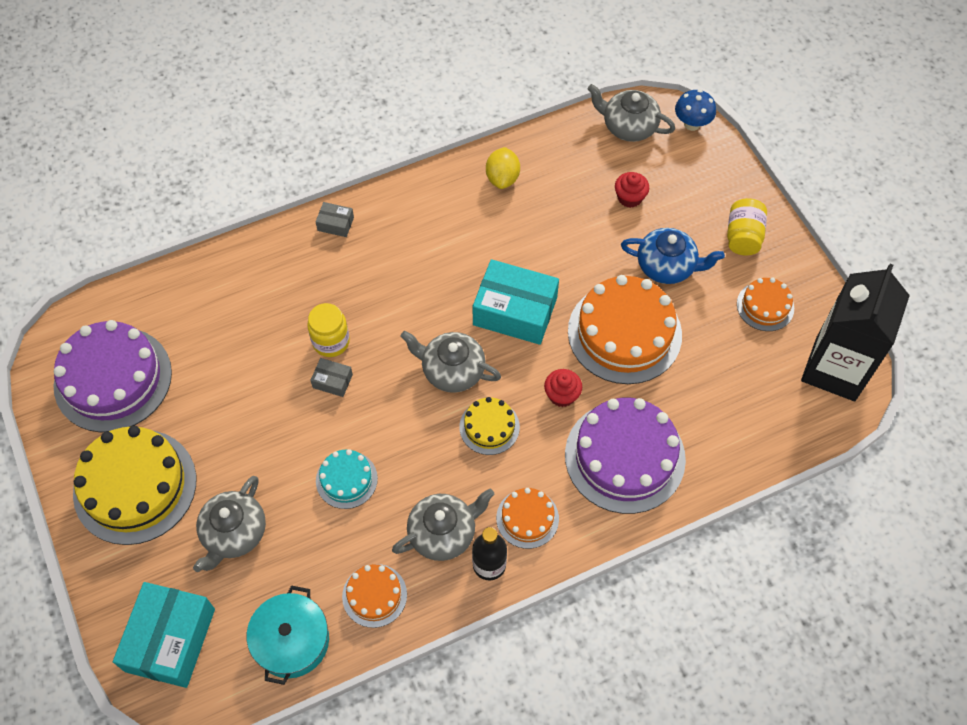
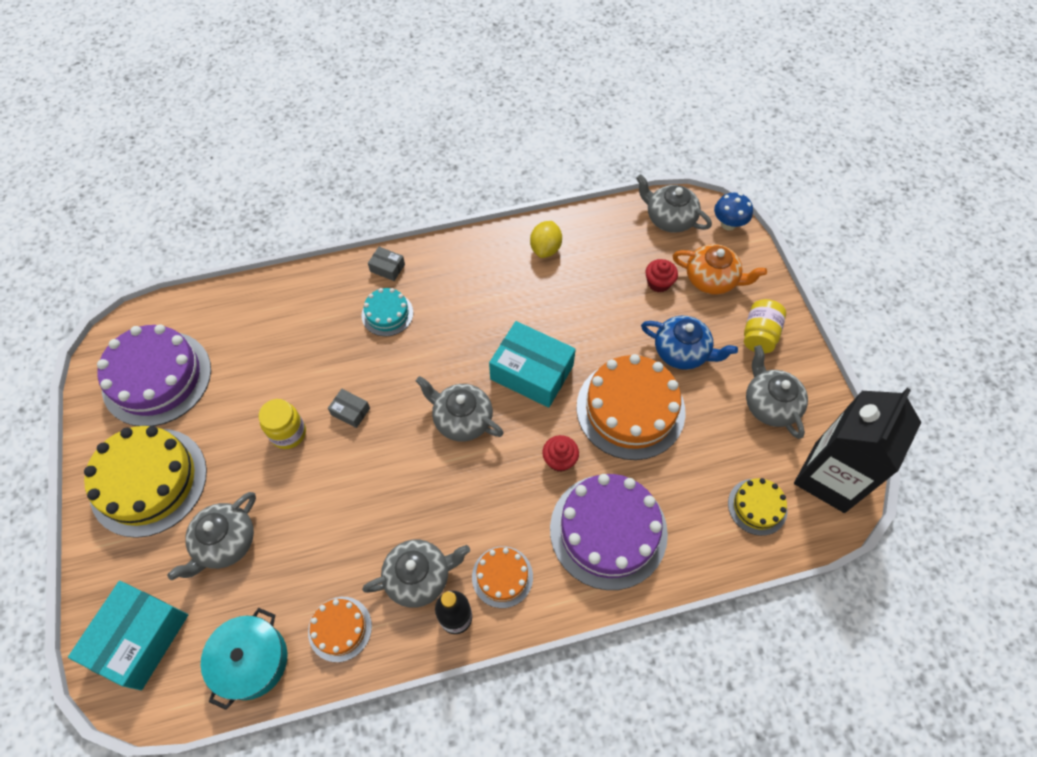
camera: 10 degrees right, 0 degrees up
yellow jar [307,303,350,357] -> yellow jar moved to [259,399,306,449]
turquoise cake [316,449,378,509] -> turquoise cake moved to [361,288,413,336]
yellow cake [459,397,520,455] -> yellow cake moved to [728,478,787,536]
orange cake [737,278,794,331] -> grey teapot [746,345,808,439]
none -> orange teapot [673,244,767,294]

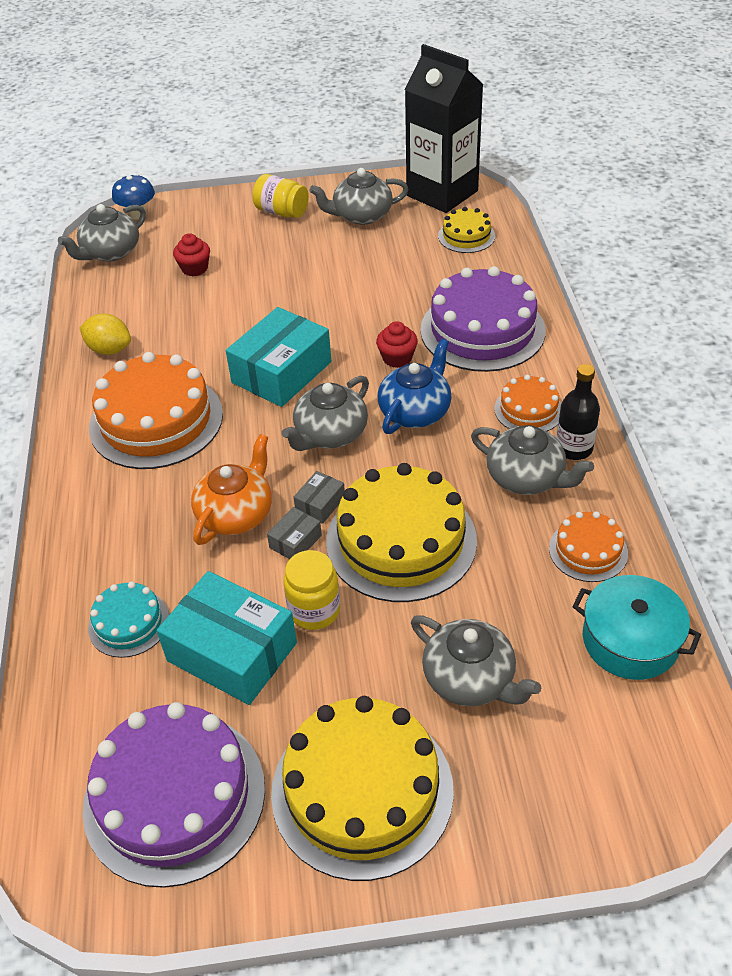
camera: 80 degrees left, 15 degrees down
turquoise box [68,581,188,690] -> turquoise box moved to [157,571,297,705]
turquoise cake [361,288,413,336] -> turquoise cake moved to [88,581,169,658]
grey teapot [362,540,470,608] -> grey teapot turned 135 degrees clockwise [471,425,594,495]
grey box [368,247,405,281] -> grey box moved to [293,471,345,524]
orange cake [576,354,685,460] -> orange cake moved to [89,352,223,469]
blue teapot [641,315,738,370] -> blue teapot moved to [378,339,452,434]
orange teapot [673,244,767,294] -> orange teapot moved to [191,434,272,545]
none -> yellow cake [326,463,477,602]

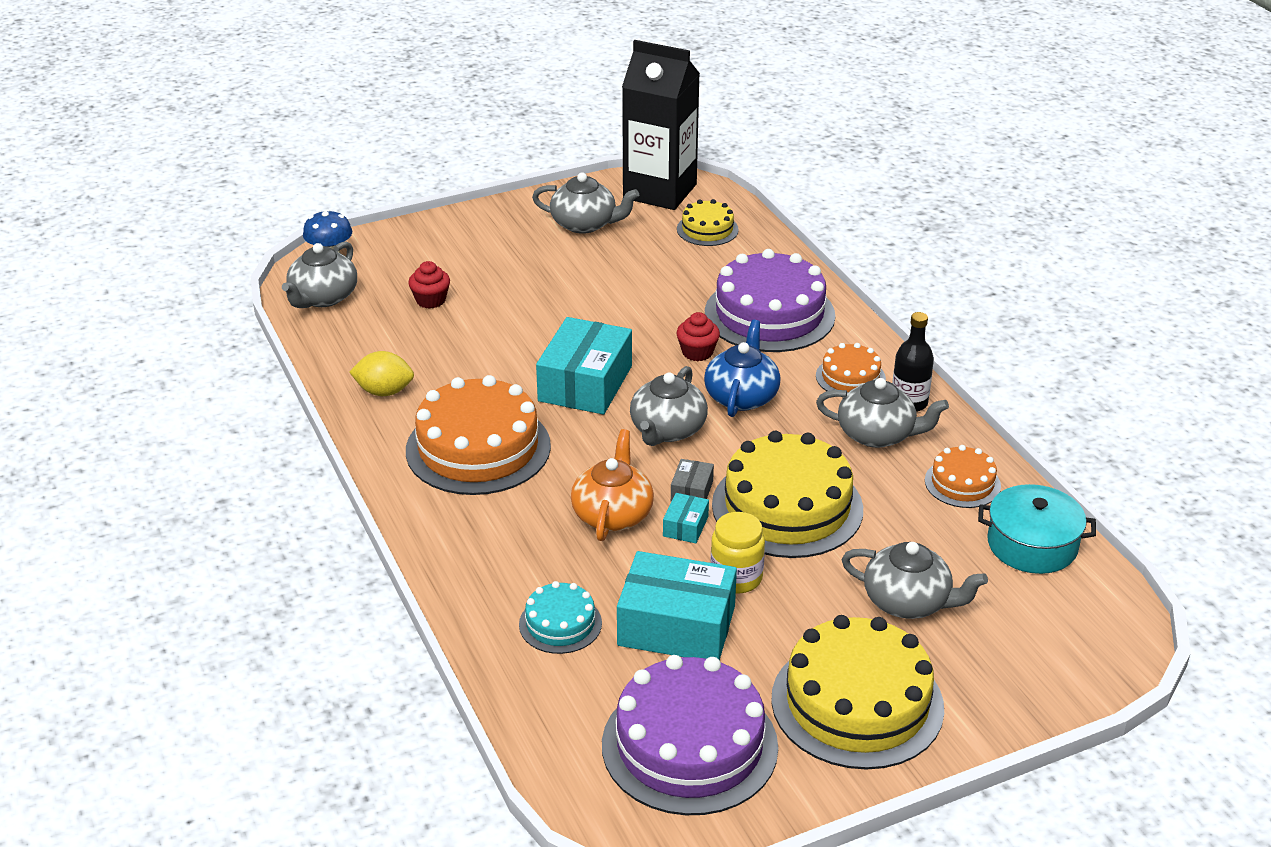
camera: 20 degrees left, 10 degrees down
yellow jar [252,174,309,218] -> none
grey box [267,507,322,559] -> turquoise box [663,493,709,543]
grey teapot [309,168,409,225] -> grey teapot turned 135 degrees counterclockwise [532,173,639,234]

